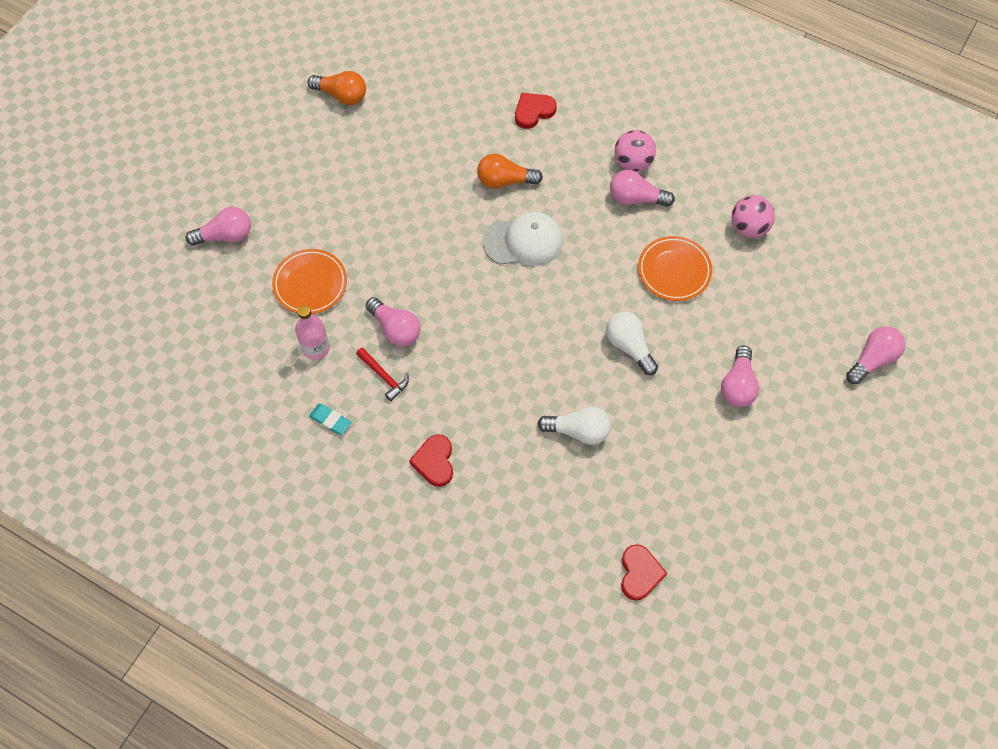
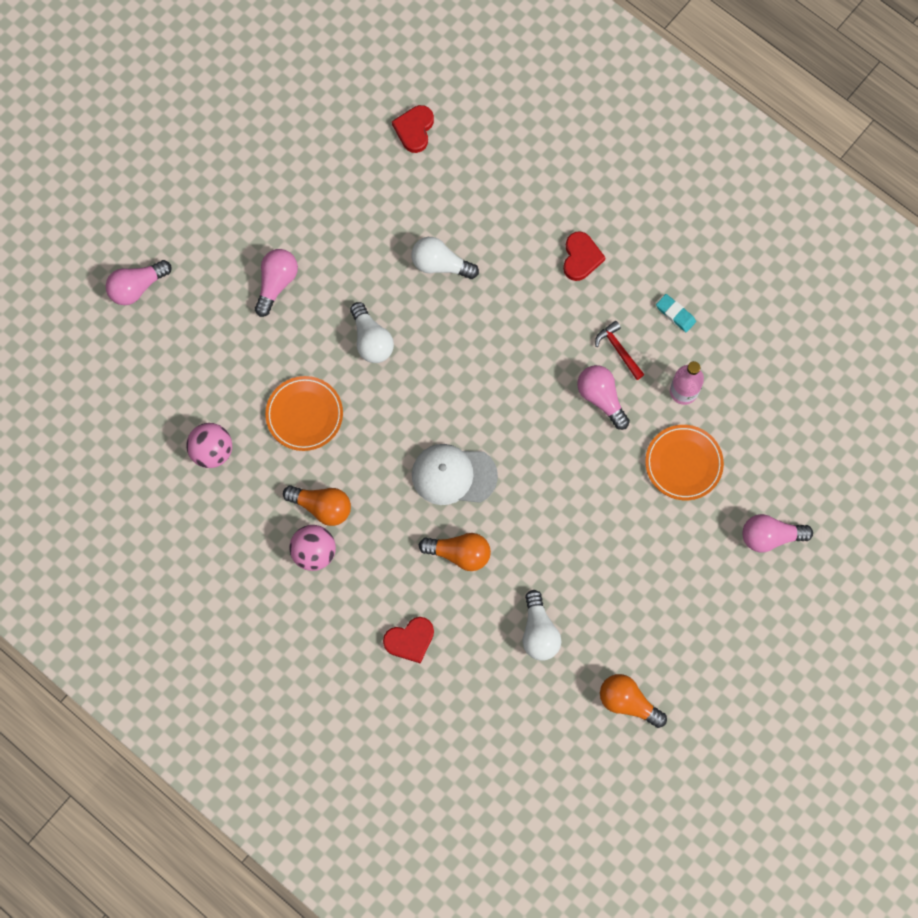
camera: 170 degrees left, 10 degrees up
pink light bulb [610,170,675,207] -> orange light bulb [283,485,351,526]
none -> white light bulb [522,590,561,661]

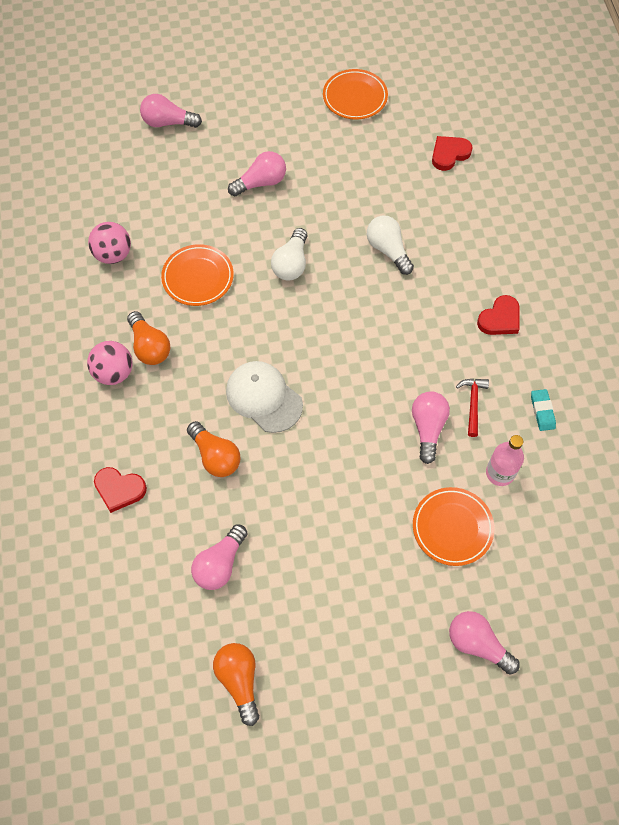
camera: 40 degrees right, 10 degrees down
white light bulb [522,590,561,661] -> pink light bulb [191,524,248,590]
none -> orange plate [323,69,388,120]

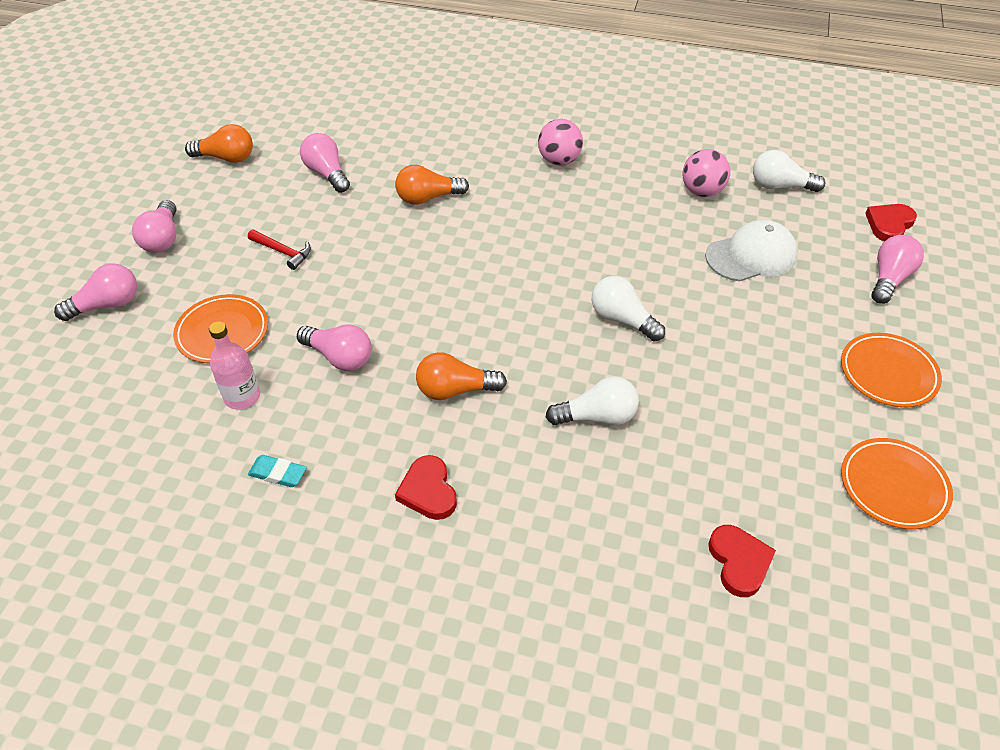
camera: 115 degrees right, 15 degrees down
red heart [94,467,147,513] -> red heart moved to [865,204,917,241]
orange light bulb [127,311,170,365] -> orange light bulb moved to [416,352,507,400]
orange plate [161,244,234,306] -> orange plate moved to [841,333,942,407]
white cap [226,361,303,433] -> white cap moved to [705,220,798,281]
pink light bulb [228,151,286,196] -> pink light bulb moved to [132,200,176,253]
red hammer [456,379,489,437] -> red hammer moved to [248,230,311,270]
none -> white light bulb [753,150,825,192]

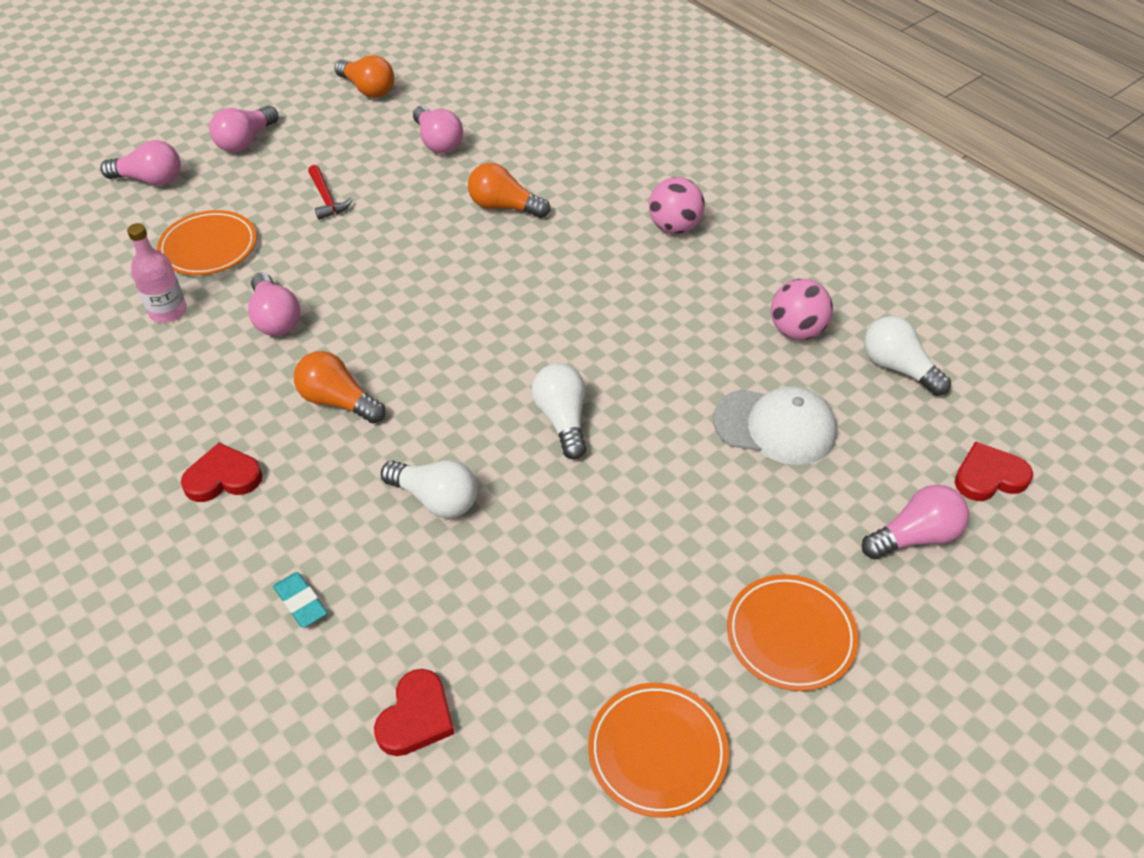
camera: 35 degrees right, 0 degrees up
turquoise eraser [248,455,307,487] -> turquoise eraser moved to [273,572,327,628]
pink light bulb [300,133,350,193] -> pink light bulb turned 150 degrees clockwise [413,106,463,153]
red heart [395,455,457,520] -> red heart turned 60 degrees clockwise [181,443,262,502]

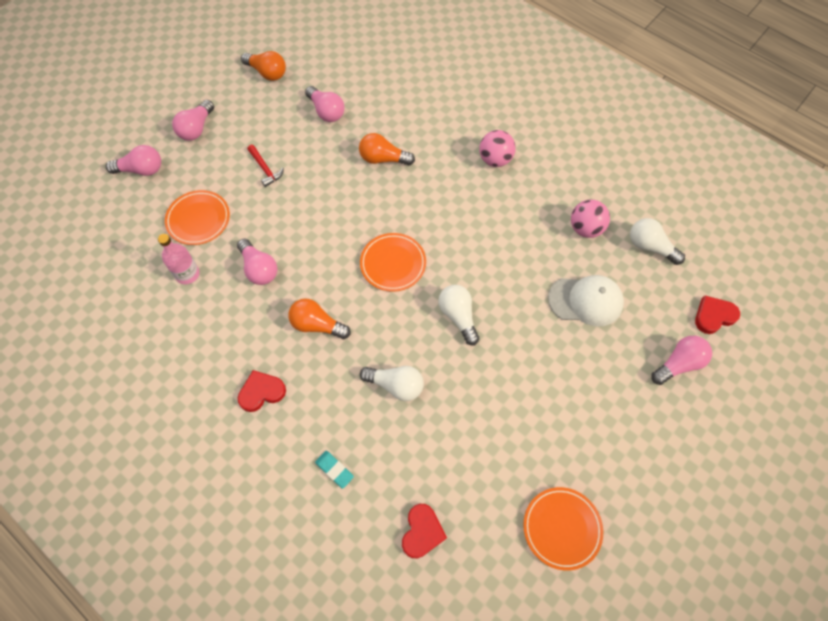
camera: 10 degrees left, 15 degrees up
orange plate [727,574,859,691] -> orange plate moved to [360,233,426,292]

